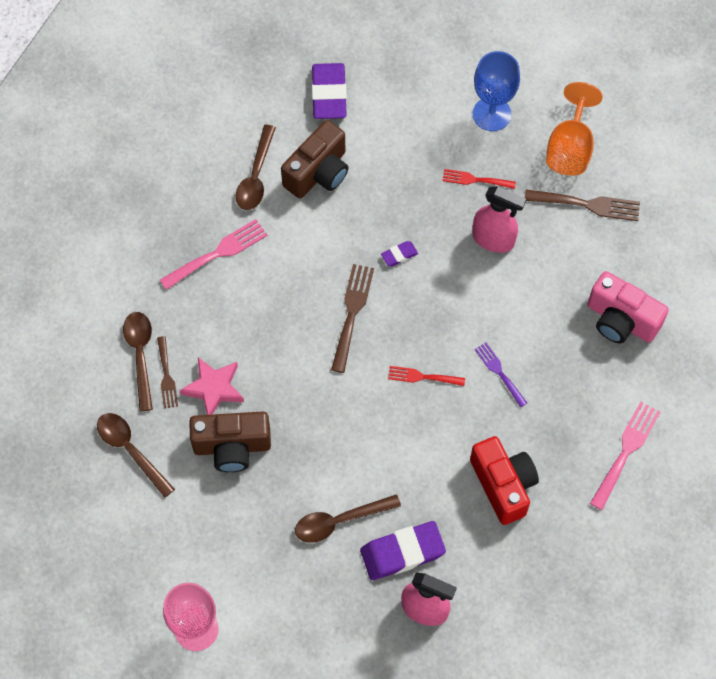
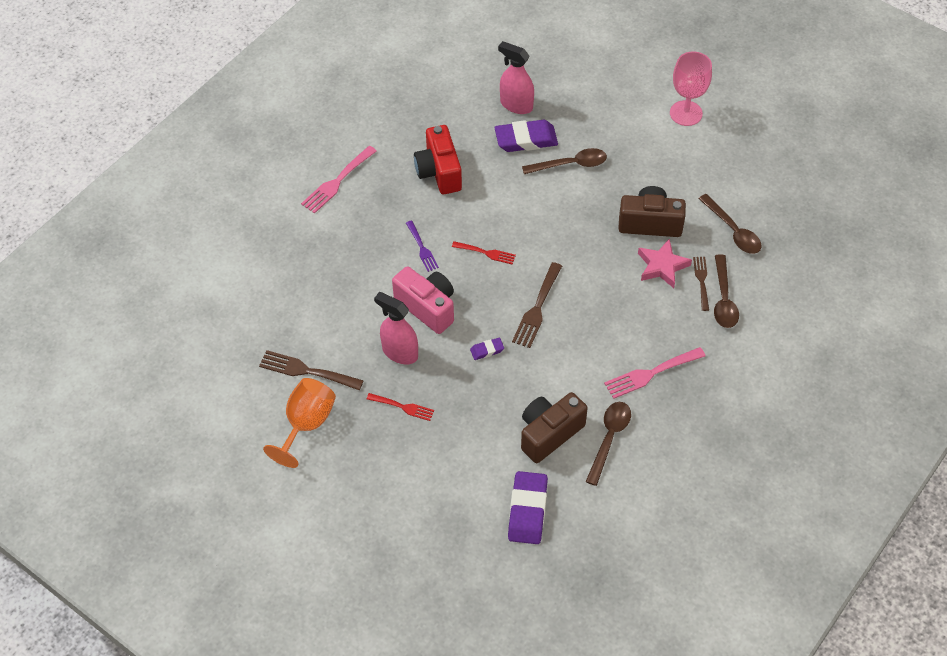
camera: 170 degrees left, 10 degrees down
blue goblet [473,51,520,131] -> none
pink camera [587,271,669,343] -> pink camera moved to [392,266,454,334]

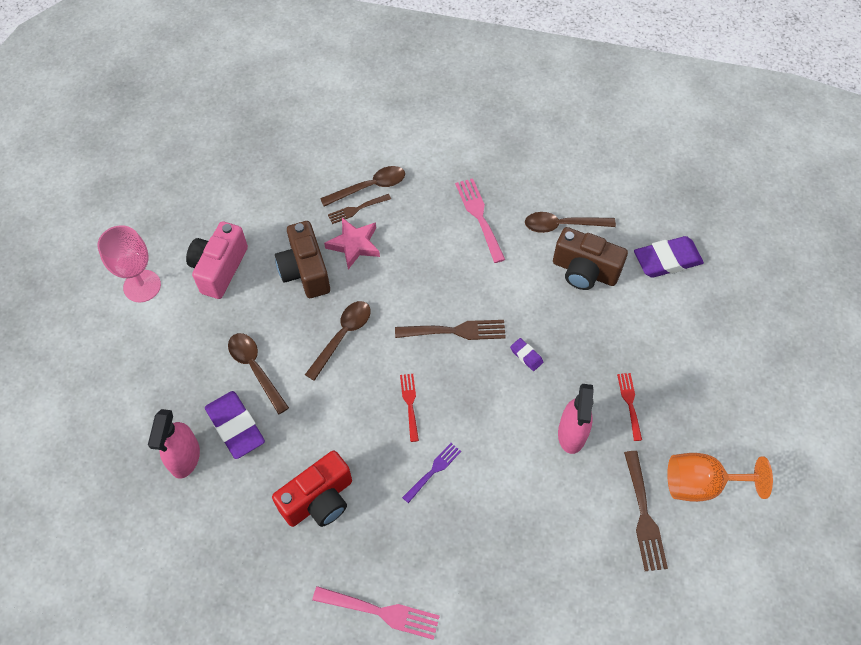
camera: 115 degrees left, 5 degrees up
pink camera [392,266,454,334] -> pink camera moved to [186,221,248,299]
pink fork [604,347,706,399] -> pink fork turned 150 degrees counterclockwise [455,178,505,263]
brown spoon [698,194,762,254] -> brown spoon moved to [305,301,371,381]

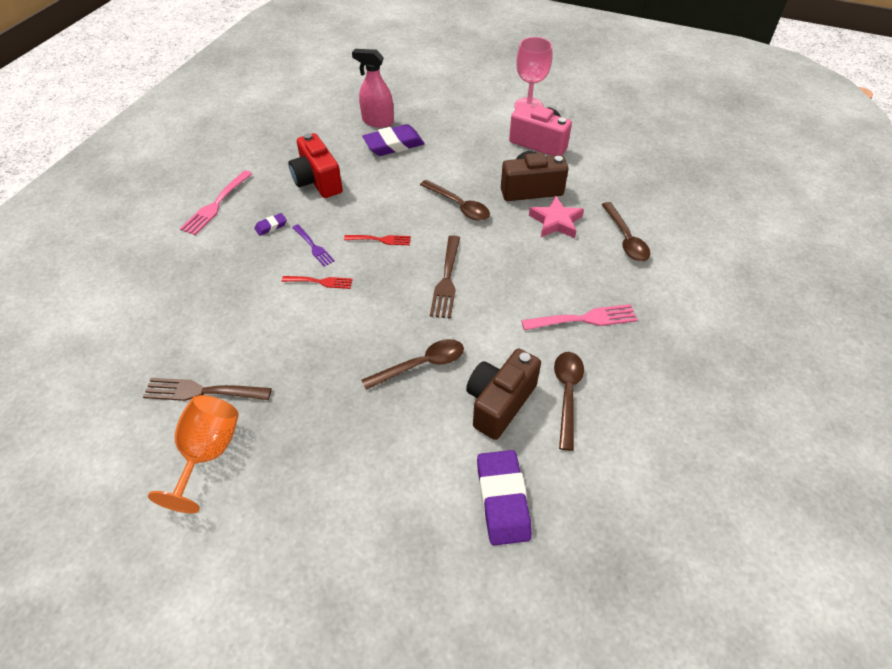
camera: 100 degrees right, 10 degrees down
brown spoon [228,333,289,415] -> brown spoon moved to [362,339,464,390]
brown fork [328,194,391,224] -> none
purple eraser [510,338,543,371] -> purple eraser moved to [254,213,287,236]
pink spray bottle [558,384,594,454] -> none
red fork [617,373,642,441] -> red fork moved to [282,276,353,289]

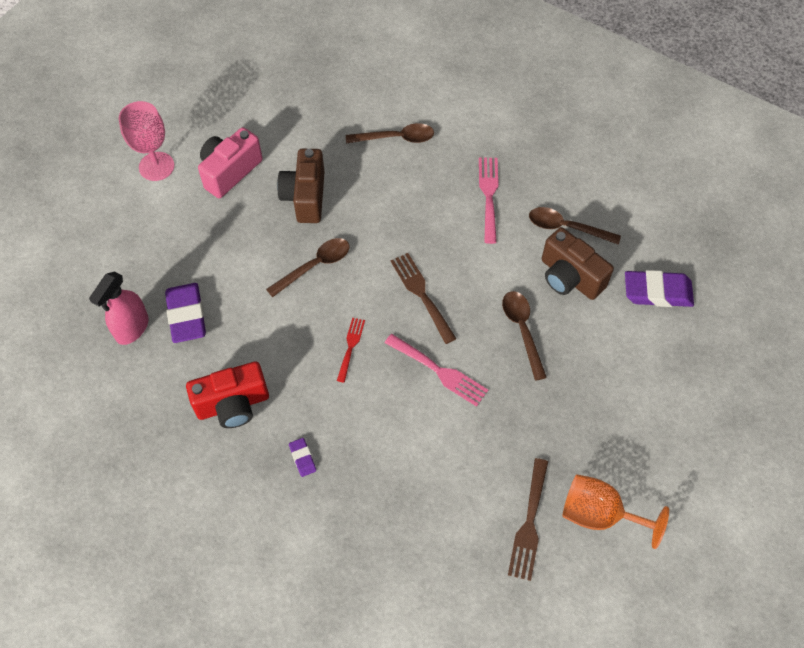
camera: 80 degrees left, 10 degrees up
pink fork [180,170,252,235] -> pink fork moved to [385,334,488,407]
red fork [282,276,353,289] -> none
purple fork [292,224,335,267] -> none
brown fork [430,235,460,319] -> brown fork turned 135 degrees counterclockwise [391,253,457,344]
pink star [529,196,584,238] -> none

